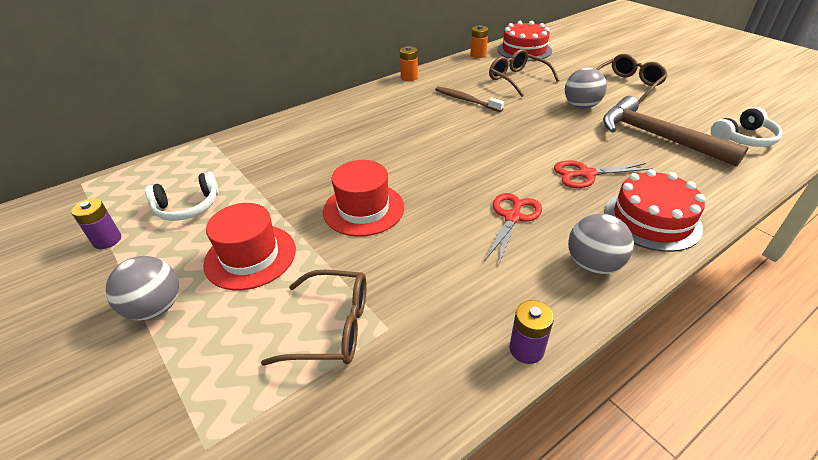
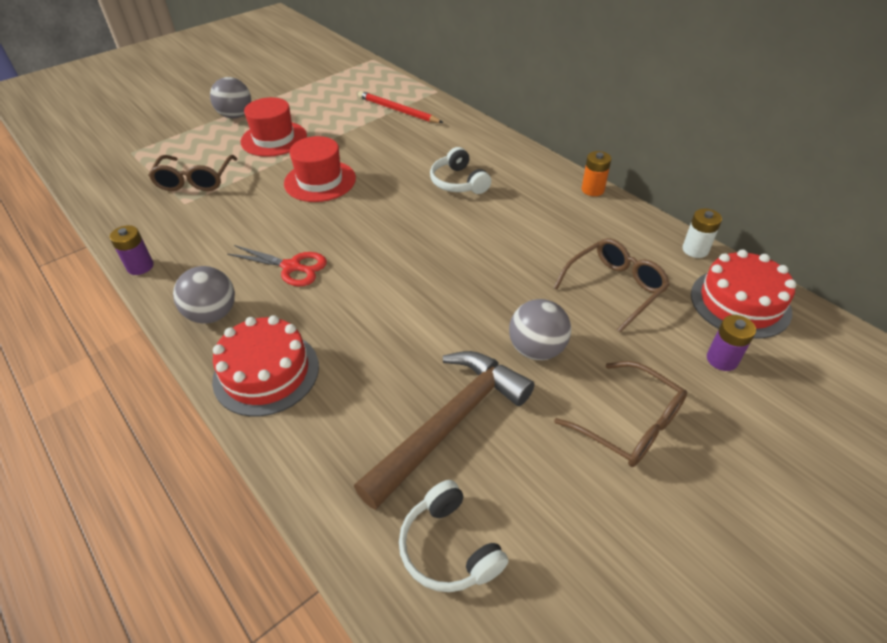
camera: 85 degrees right, 5 degrees up
purple battery [71,198,121,249] -> purple battery moved to [707,315,756,371]
white headphones [145,172,219,221] -> white headphones moved to [430,147,491,194]
brown toothbrush [435,87,504,112] -> none
orange battery [470,25,488,58] -> white battery [682,208,722,258]
red scissors [554,160,653,188] -> none
none -> red pencil [358,91,444,123]

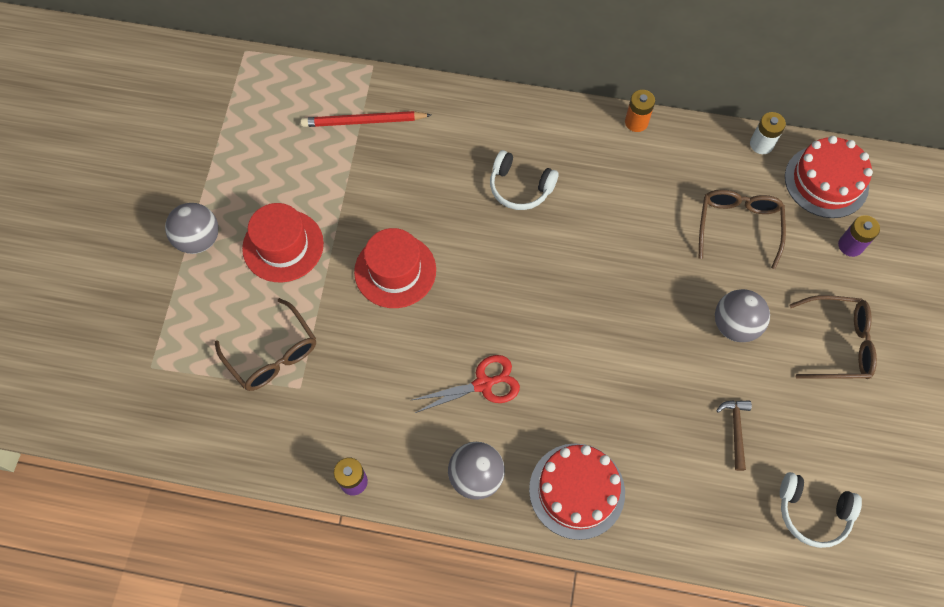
camera: 40 degrees left, 20 degrees up
brown hammer [354,351,534,510] -> brown hammer [716,400,752,471], size x0.43

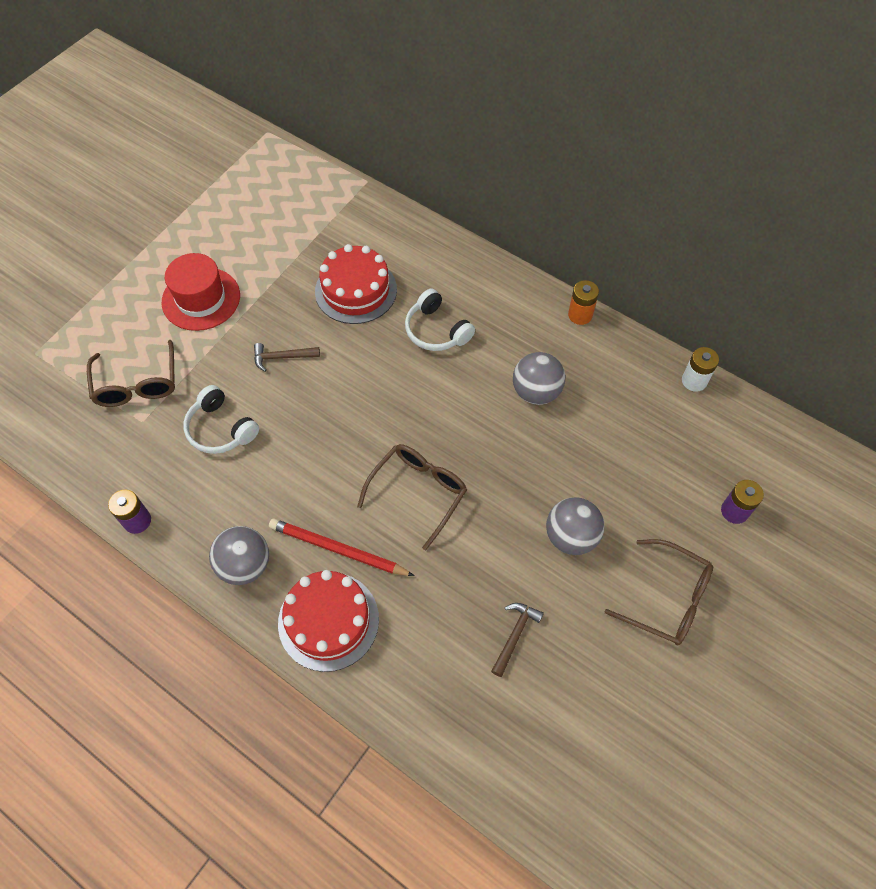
camera: 25 degrees right, 5 degrees down
grey ball [165,203,219,254] -> grey ball moved to [513,352,565,405]
red pencil [301,111,431,127] -> red pencil moved to [269,518,415,576]
red hat [354,228,436,308] -> brown hammer [254,343,320,372]
red scissors [412,355,520,413] -> none
brown glasses [699,189,786,269] -> brown glasses moved to [357,444,467,550]
white headphones [780,472,862,548] -> white headphones moved to [183,385,259,454]
red cake [785,136,873,218] -> red cake moved to [315,244,397,324]

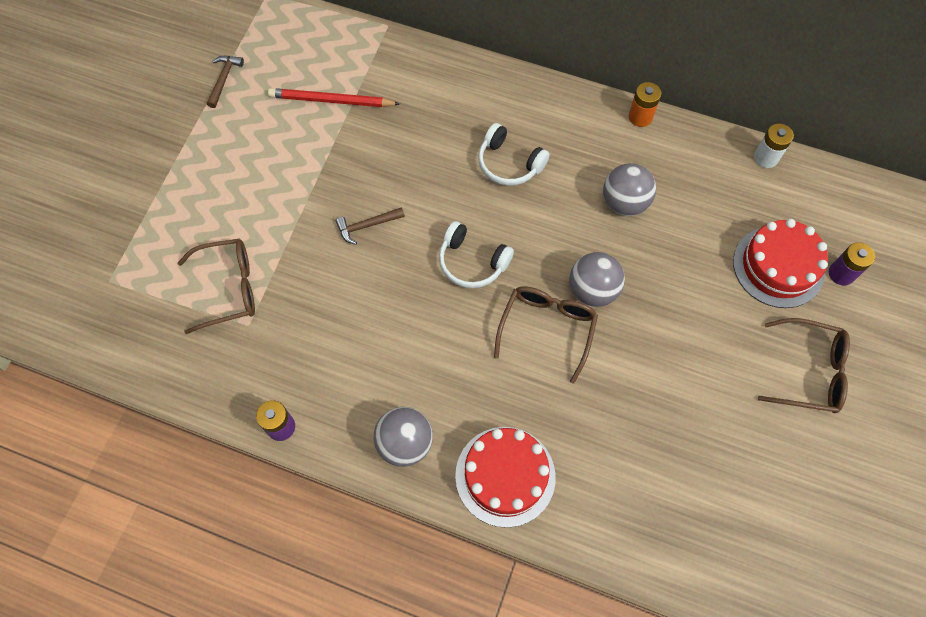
camera: 15 degrees left, 5 degrees up
brown glasses [87,340,175,407] -> brown glasses turned 75 degrees counterclockwise [178,238,255,334]
red hat [162,253,240,331] -> none
white headphones [183,385,259,454] -> white headphones moved to [439,221,514,288]
red pencil [269,518,415,576] -> red pencil moved to [268,88,400,107]
red cake [315,244,397,324] -> red cake moved to [733,219,828,308]
brown hammer [491,603,544,677] -> brown hammer moved to [207,56,244,108]
grey ball [546,498,604,555] -> grey ball moved to [569,252,625,307]

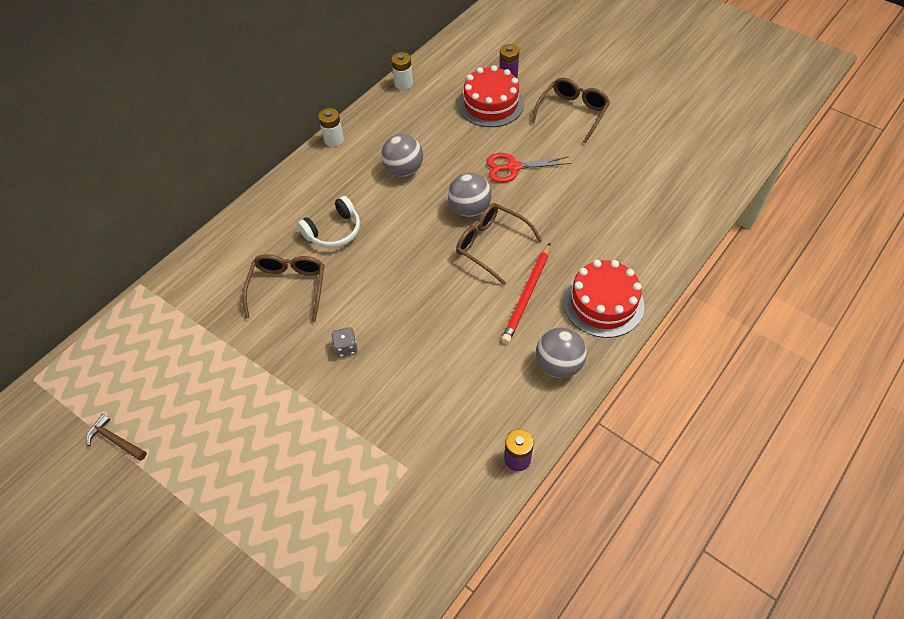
camera: 70 degrees left, 10 degrees down
brown glasses [178,238,255,334] -> brown glasses moved to [242,254,324,322]
red pencil [268,88,400,107] -> red pencil moved to [501,243,550,344]
brown hammer [336,207,405,245] -> grey dice [331,327,358,357]
white headphones [439,221,514,288] -> none
orange battery [629,82,661,127] -> white battery [318,108,344,147]
none -> red scissors [486,153,571,183]

